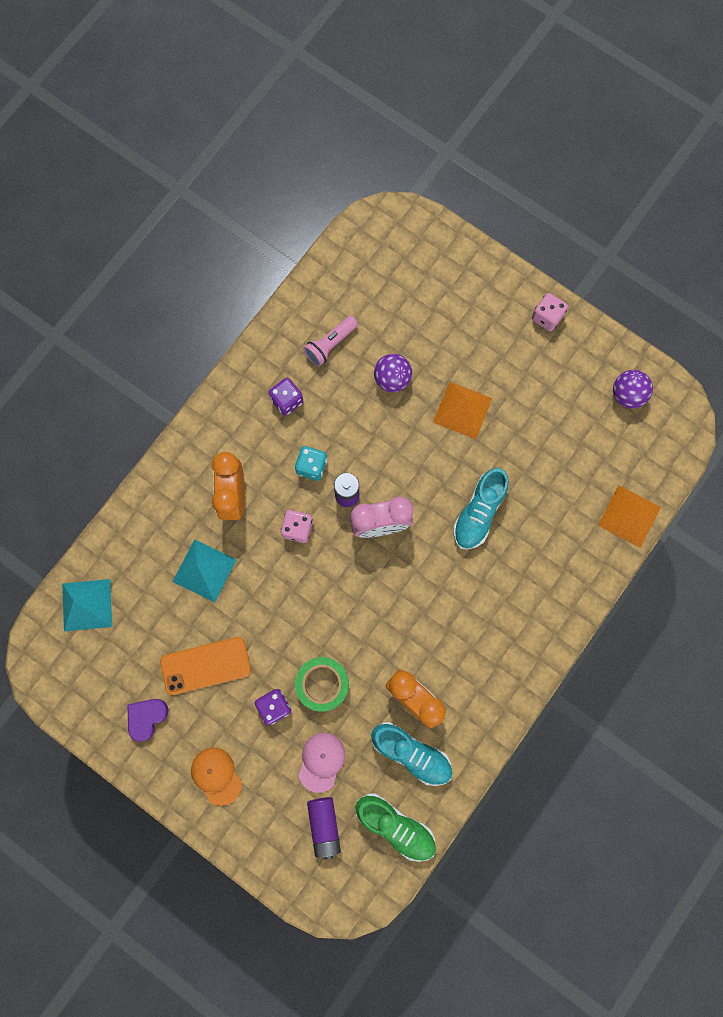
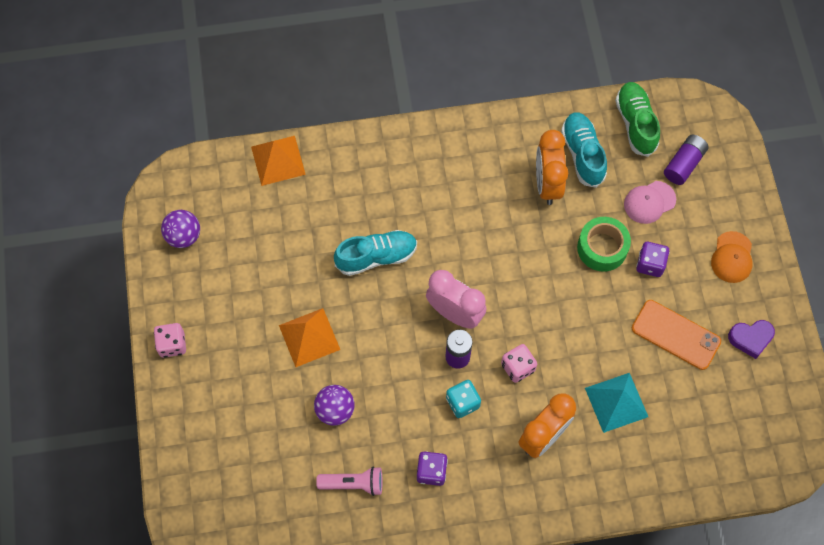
camera: 135 degrees left, 10 degrees down
turquoise pyramid [62,579,112,631] -> none

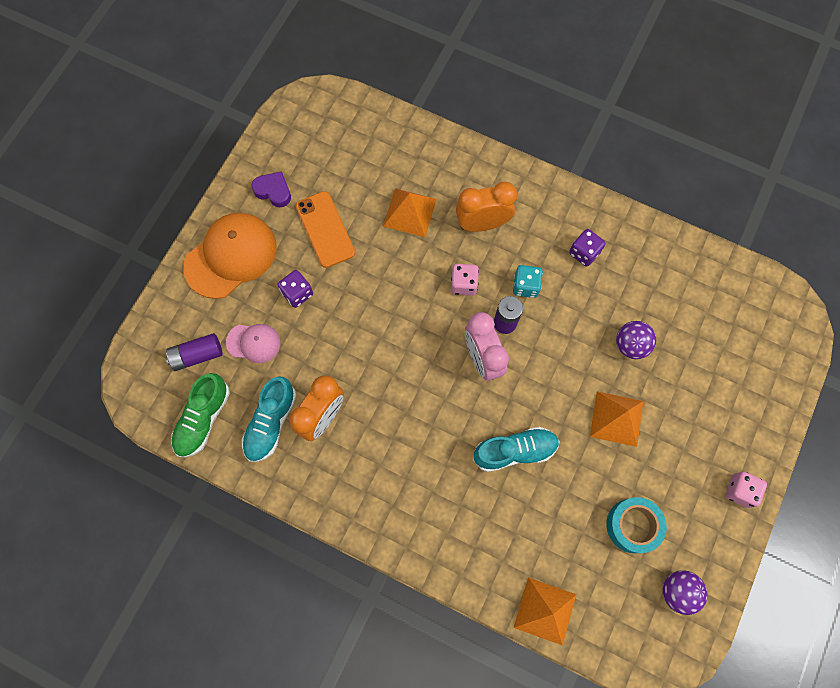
camera: 145 degrees left, 5 degrees up
pink flashlight [316,467,382,496] -> none
turquoise shoe [334,230,417,276] -> turquoise shoe turned 150 degrees clockwise [473,427,560,472]
green tape [577,217,631,272] -> none
turquoise pyramid [585,373,648,433] -> orange pyramid [383,188,437,237]
orange cap [711,231,753,283] -> orange cap [183,213,277,299], size x1.87
none -> turquoise tape [606,497,667,553]

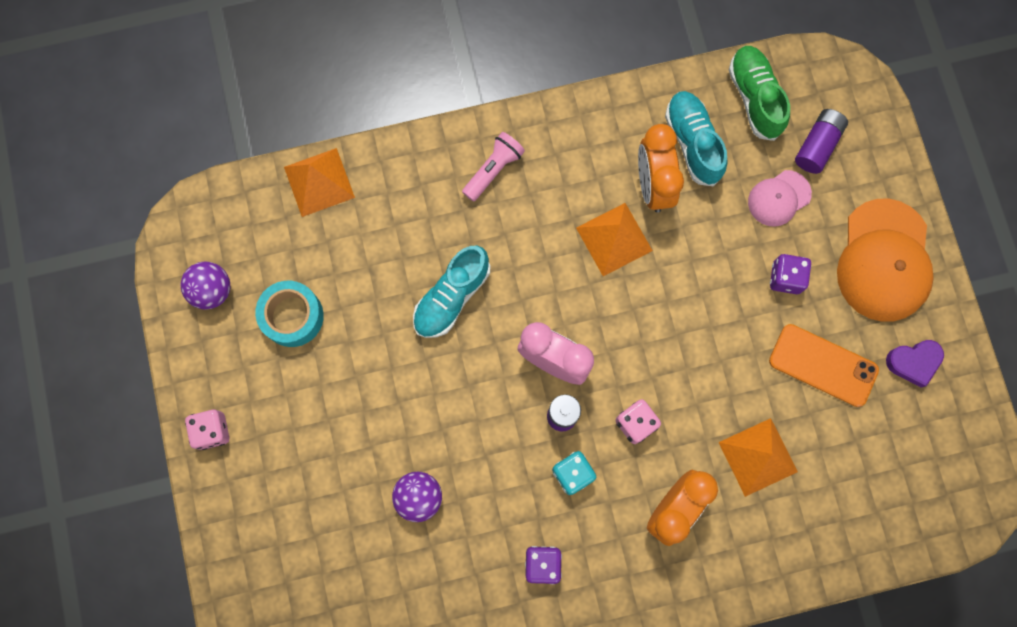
camera: 140 degrees right, 5 degrees up
orange pyramid [590,391,643,447] -> orange pyramid moved to [576,203,653,276]
none -> pink flashlight [462,132,525,202]

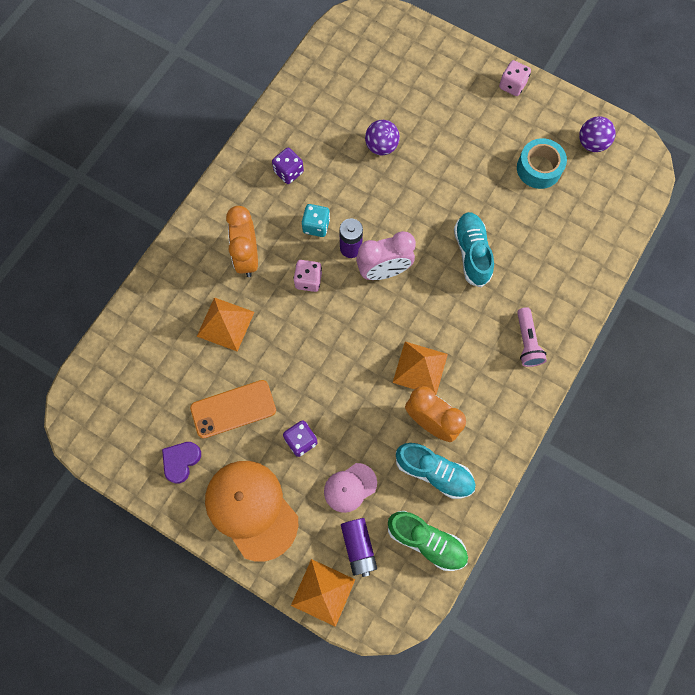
camera: 135 degrees right, 5 degrees down
orange pyramid [284,148,355,217] -> orange pyramid moved to [291,559,356,627]
pink cap [748,170,812,227] -> pink cap turned 135 degrees counterclockwise [324,463,377,513]

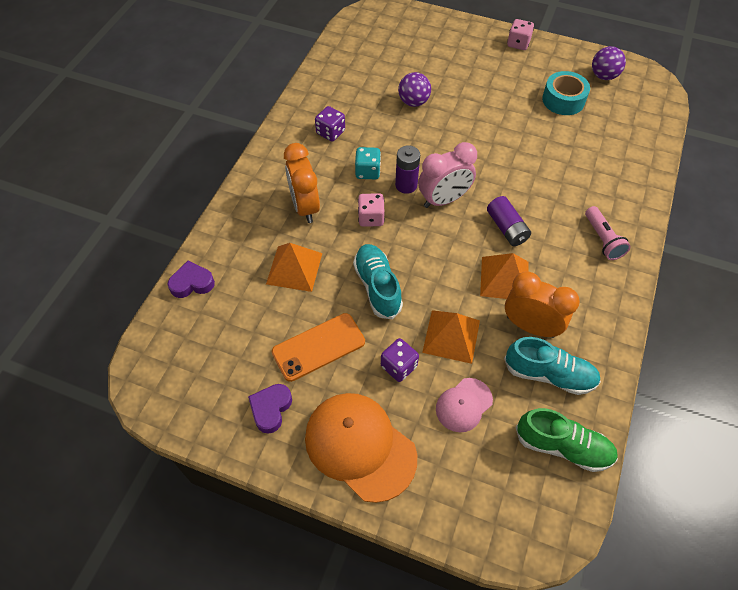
camera: 10 degrees left, 15 degrees down
orange pyramid [291,559,356,627] -> orange pyramid moved to [422,310,480,364]
purple battery [341,518,377,577] -> purple battery moved to [487,196,531,246]
turquoise shoe [454,212,494,287] -> turquoise shoe moved to [353,244,403,319]
none -> purple heart [167,261,215,298]

